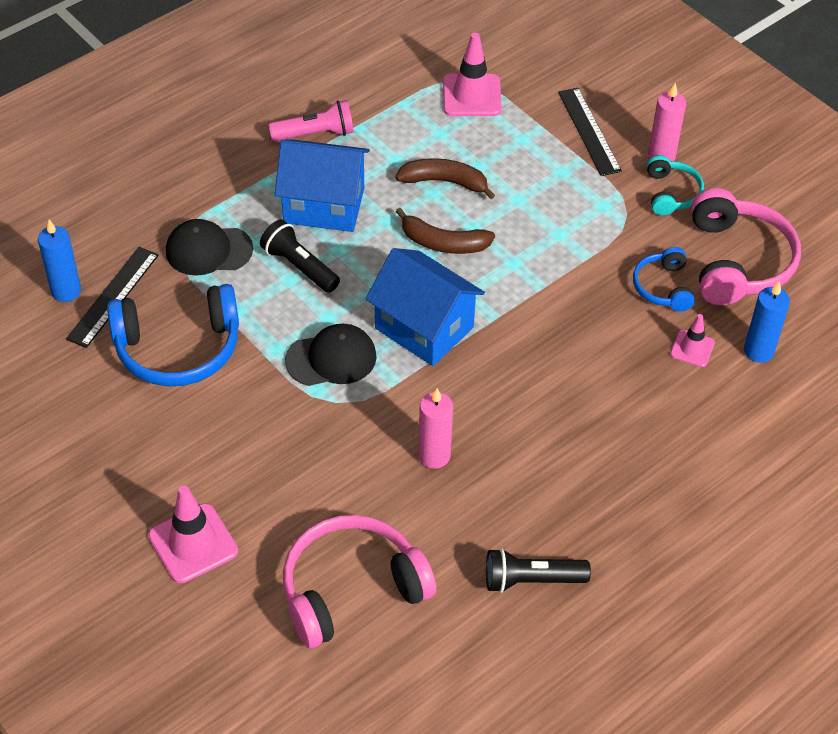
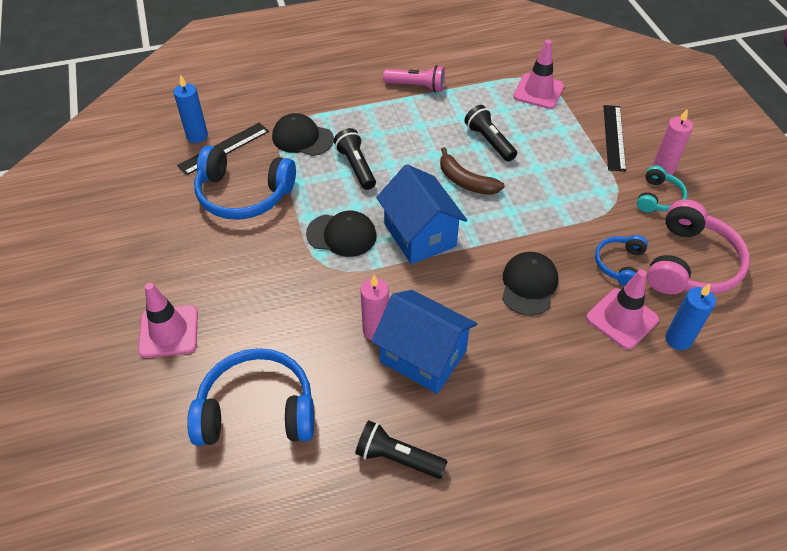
camera: 25 degrees right, 0 degrees up
blue house [275,139,370,232] -> blue house moved to [371,290,477,394]
pink headphones [283,515,436,648] -> blue headphones [187,348,314,446]
brown banana [395,158,495,199] -> black flashlight [464,105,517,162]
pink traffic cone [670,314,715,367] -> pink traffic cone [586,269,659,349], size x1.73
none -> black cap [502,252,558,316]

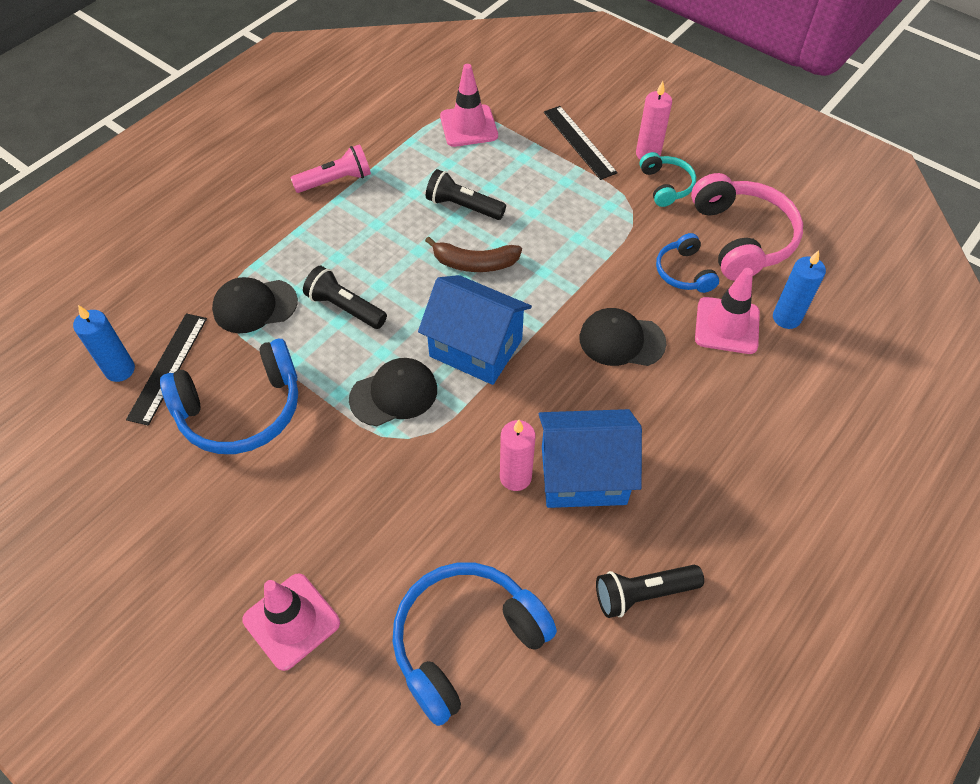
camera: 35 degrees left, 5 degrees up
black cap [502,252,558,316] -> black cap turned 60 degrees counterclockwise [580,308,666,366]

